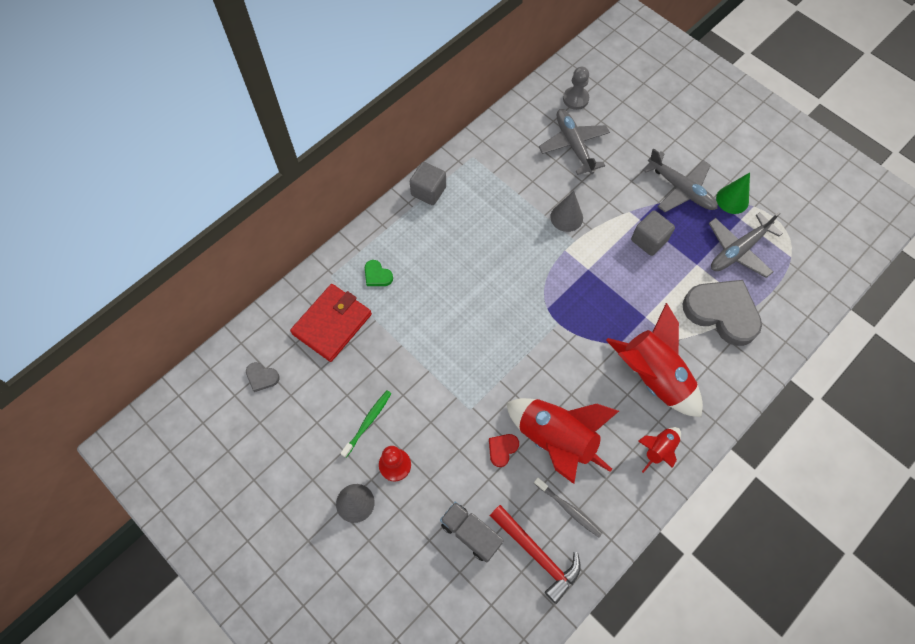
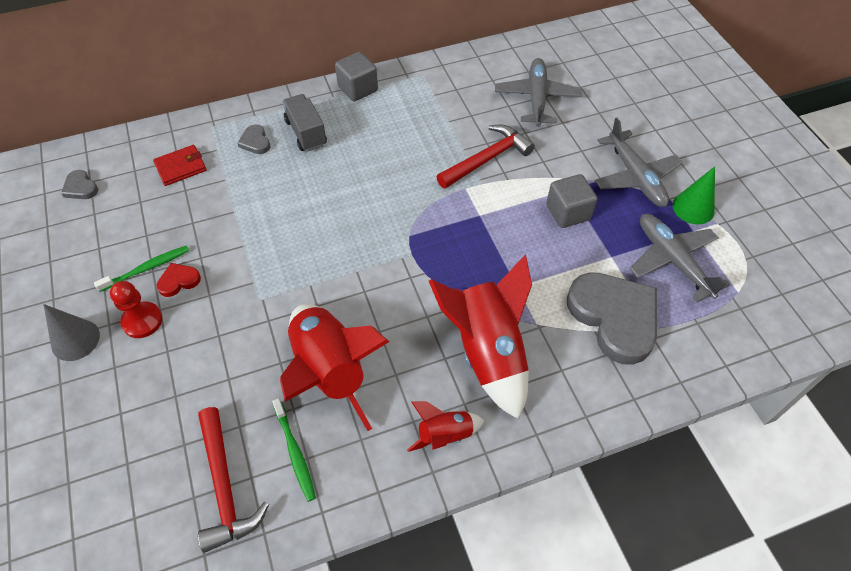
camera: 25 degrees right, 10 degrees down
red wallet [290,284,372,362] -> red wallet [153,145,207,186], size x0.59
green heart [365,260,393,286] -> grey heart [237,125,270,154]
grey truck [440,502,504,563] -> grey truck moved to [282,94,327,151]
red heart [489,434,519,467] -> red heart moved to [157,263,201,297]
grey toothbrush [534,478,603,538] -> green toothbrush [272,398,316,502]
grey cone [550,191,583,232] -> red hammer [437,125,535,189]
grey pawn [563,67,589,110] -> none
grey plane [708,212,783,278] -> grey plane turned 75 degrees clockwise [630,214,730,302]

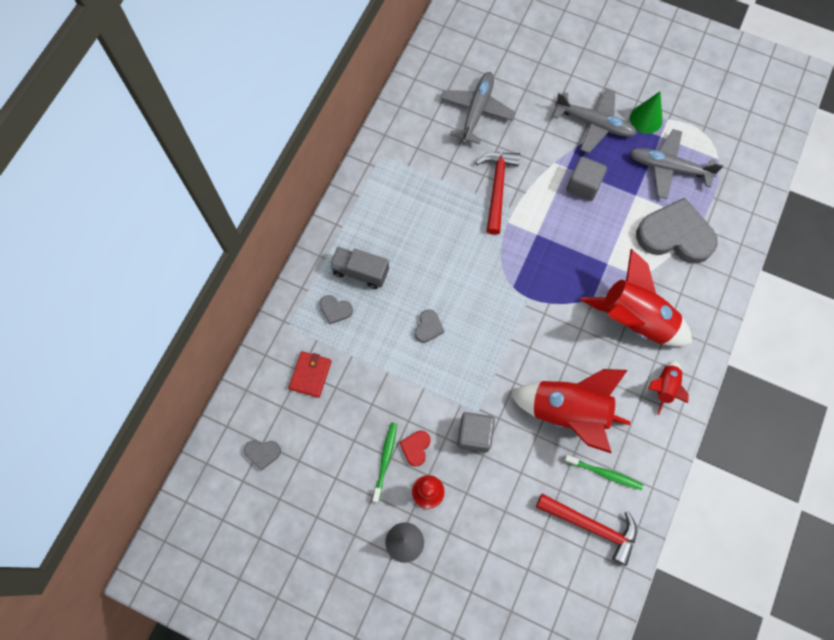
camera: 45 degrees left, 15 degrees up
grey cube [335,52,378,101] -> grey cube moved to [457,412,495,453]
grey plane [495,58,582,127] -> grey plane turned 60 degrees clockwise [440,72,516,144]
none -> grey heart [415,309,444,343]

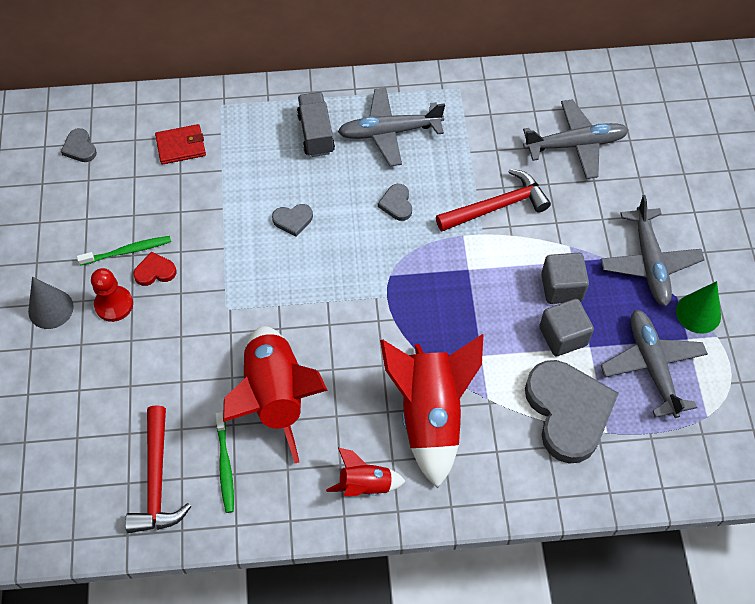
camera: 60 degrees right, 10 degrees down
grey heart [320,295,353,325] -> grey heart moved to [378,184,412,221]
grey cube [457,412,495,453] -> grey cube moved to [539,299,594,356]
none -> grey plane [338,88,445,166]

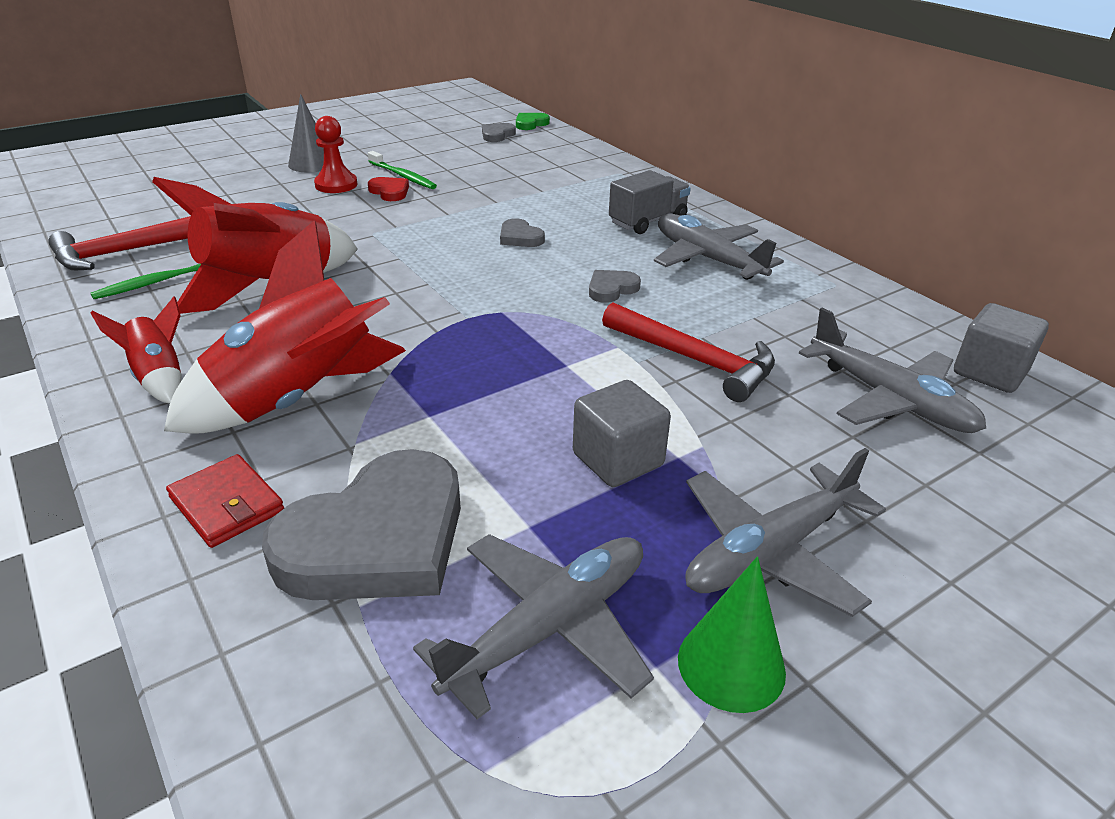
camera: 60 degrees right, 25 degrees down
red wallet [155,124,206,164] -> red wallet moved to [166,454,284,548]
grey cube [539,299,594,356] -> grey cube moved to [954,303,1049,393]
none -> green heart [516,113,550,130]

